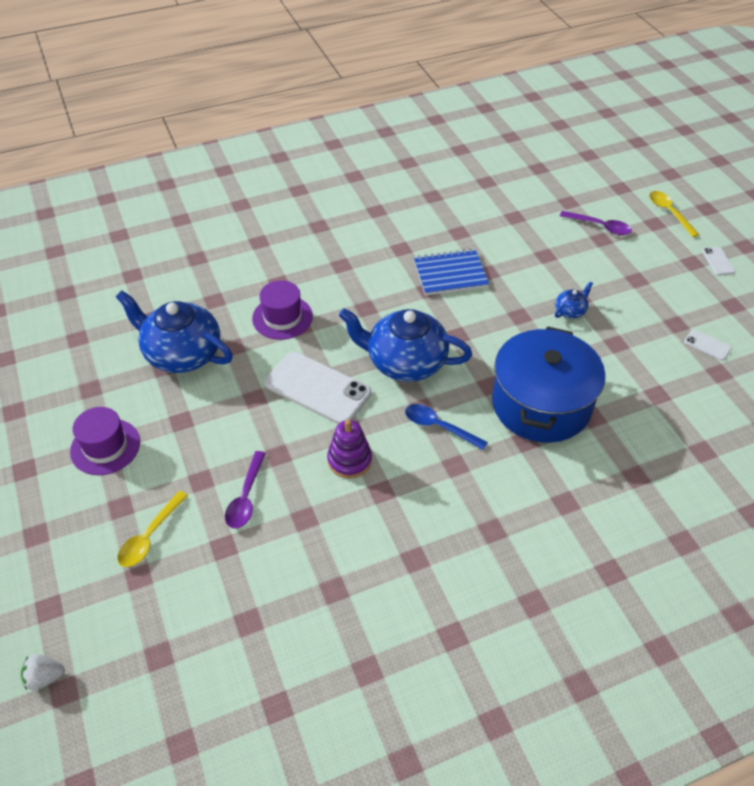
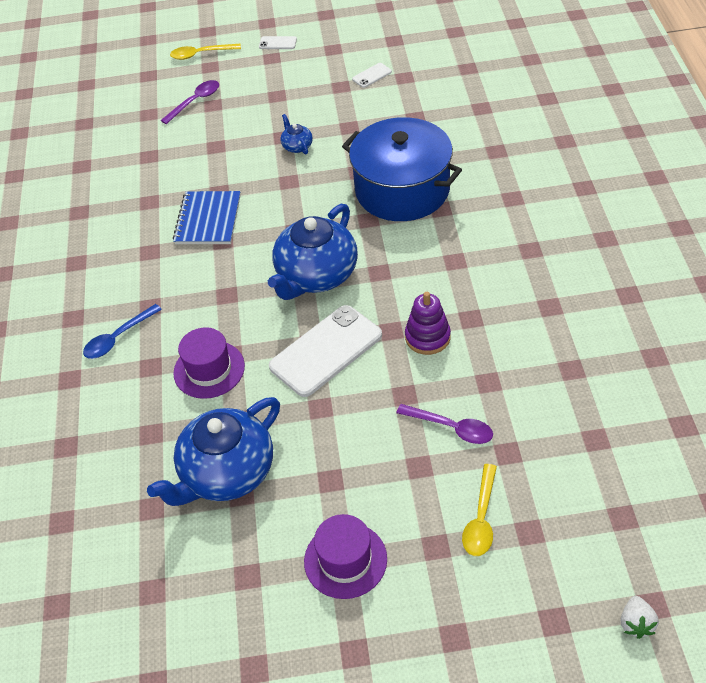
camera: 70 degrees left, 0 degrees up
yellow spoon [117,491,188,567] -> yellow spoon turned 60 degrees clockwise [462,464,497,556]
blue spoon [405,404,488,450] -> blue spoon moved to [83,304,162,359]

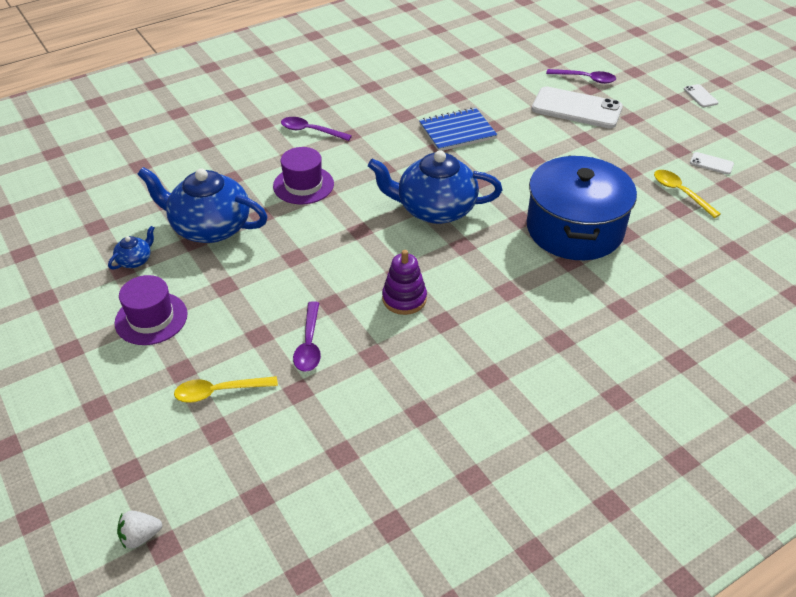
camera: 60 degrees right, 5 degrees down
blue spoon [83,304,162,359] -> purple spoon [281,117,352,141]
yellow spoon [170,44,241,60] -> yellow spoon moved to [654,170,721,218]
white phone [269,305,382,397] -> white phone moved to [531,86,623,129]
blue teapot [280,114,313,154] -> blue teapot moved to [108,226,155,270]

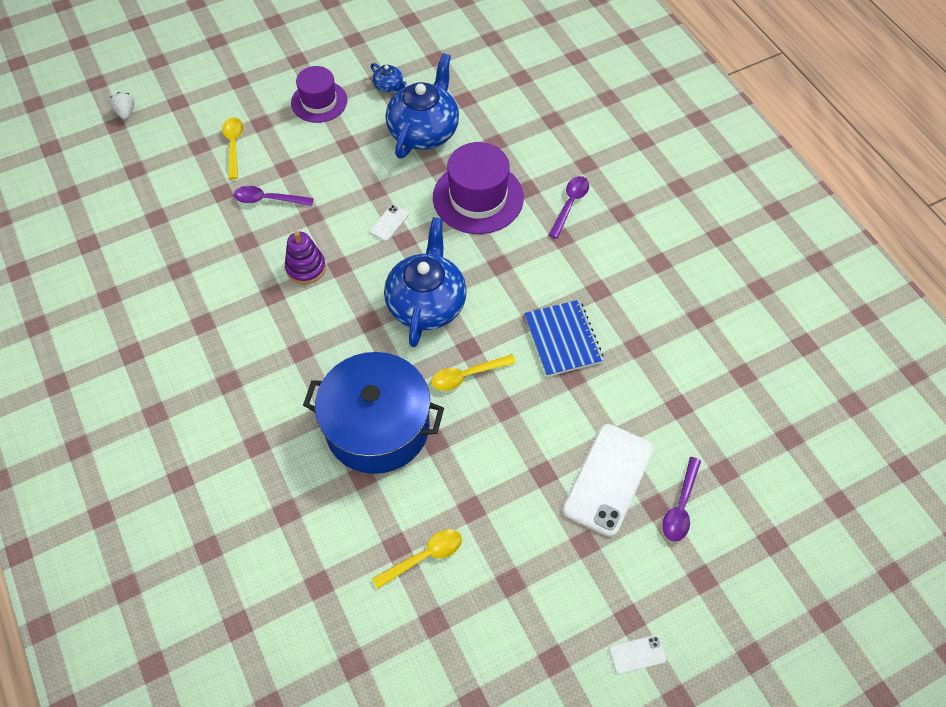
camera: 95 degrees right, 15 degrees up
purple hat [273,147,334,204] -> purple hat [433,142,524,234], size x1.52
white phone [690,152,734,175] -> white phone moved to [370,205,409,241]
none -> yellow spoon [431,354,516,391]

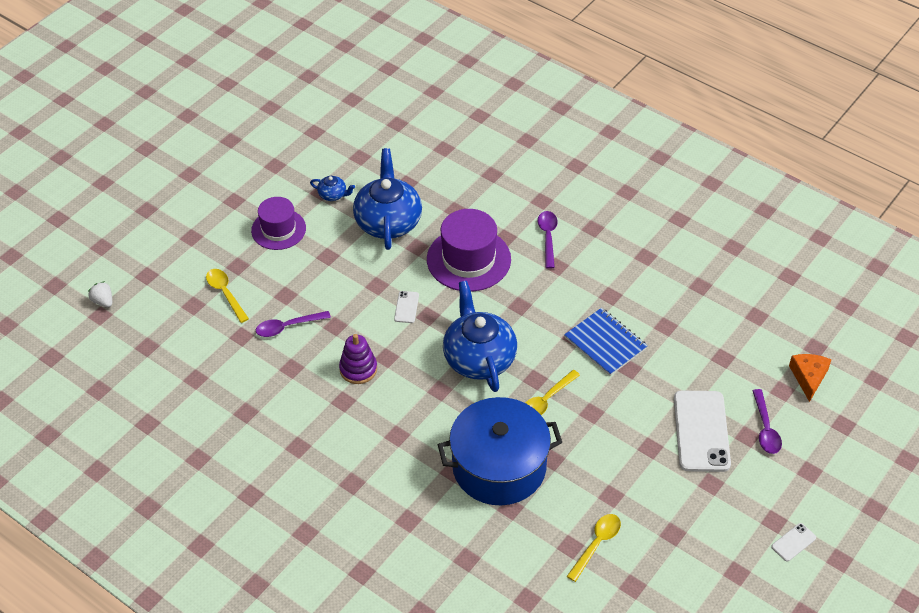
camera: 25 degrees left, 10 degrees down
none -> orange cheese [789,354,832,402]

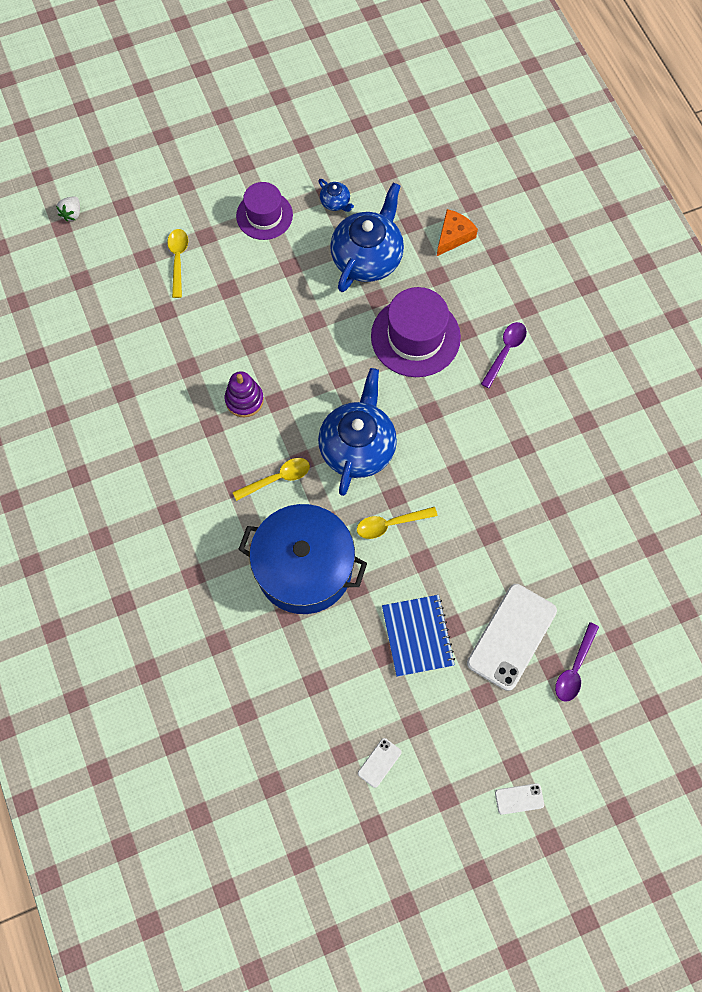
camera: 30 degrees right, 20 degrees up
white strawberry [88,281,112,307] -> white strawberry turned 150 degrees counterclockwise [56,196,80,222]
purple spoon [256,311,331,337] -> none
white phone [394,291,419,323] -> white phone moved to [358,738,402,788]
blue notebook [564,308,648,376] -> blue notebook moved to [382,595,455,677]
yellow spoon [567,514,621,582] -> yellow spoon moved to [233,458,310,501]
orange cheese [789,354,832,402] -> orange cheese moved to [437,209,478,256]

